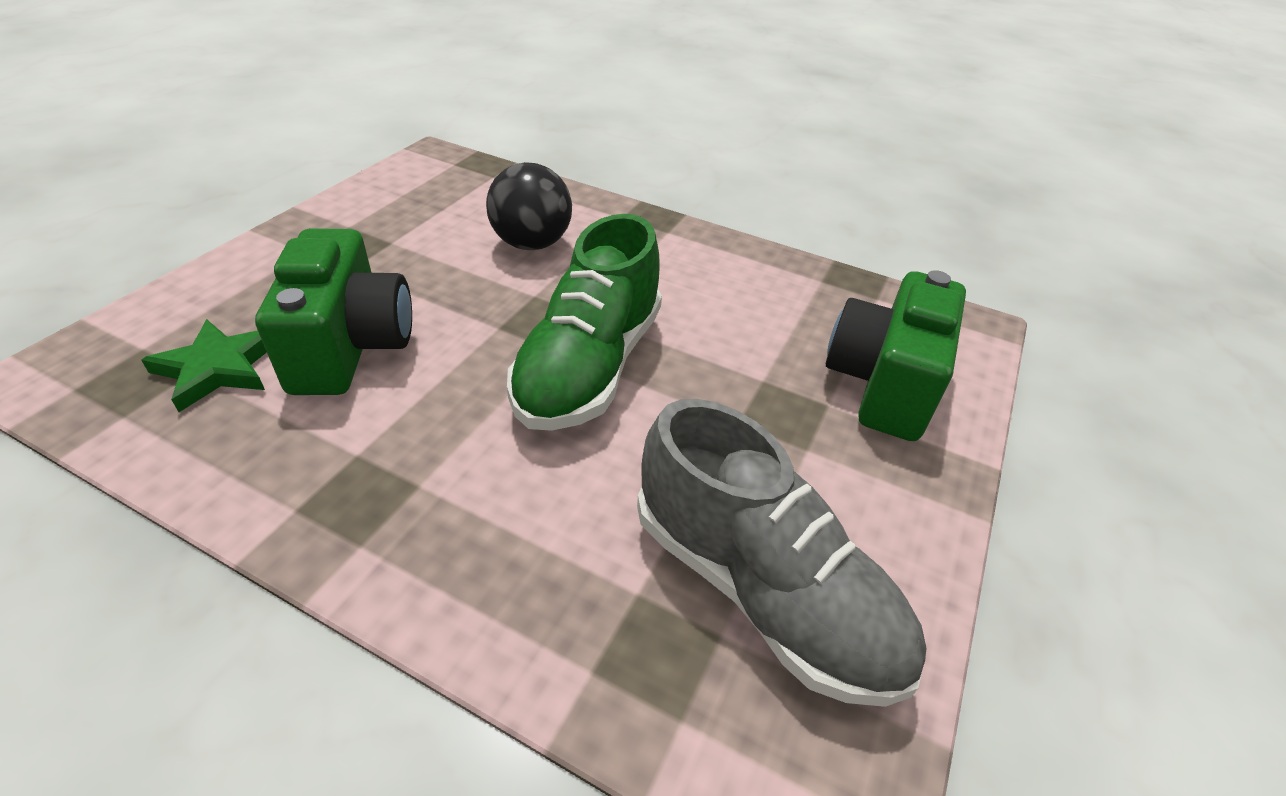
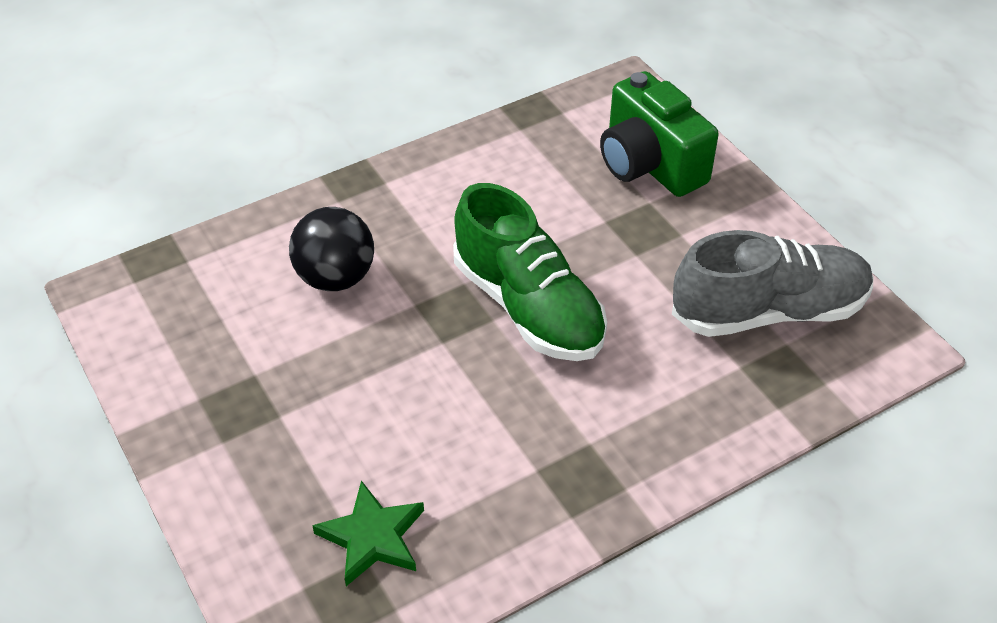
camera: 55 degrees left, 5 degrees up
green camera [255,228,412,395] -> none

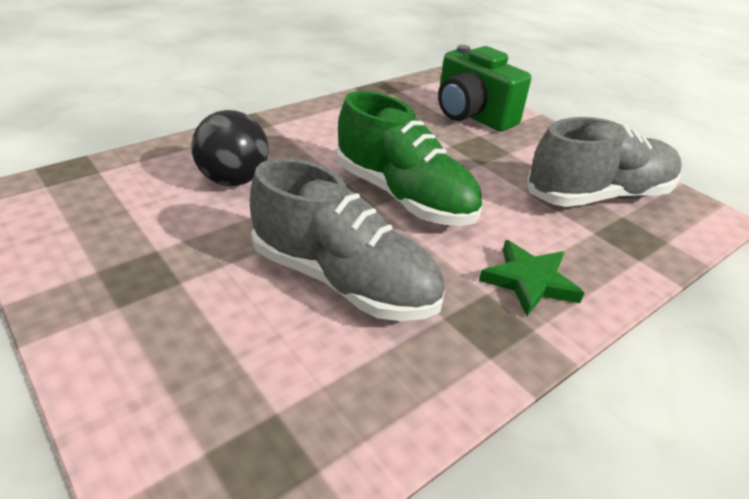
camera: 10 degrees left, 10 degrees down
green star [312,480,424,586] -> green star moved to [479,240,584,316]
none -> grey shoe [250,158,445,321]

